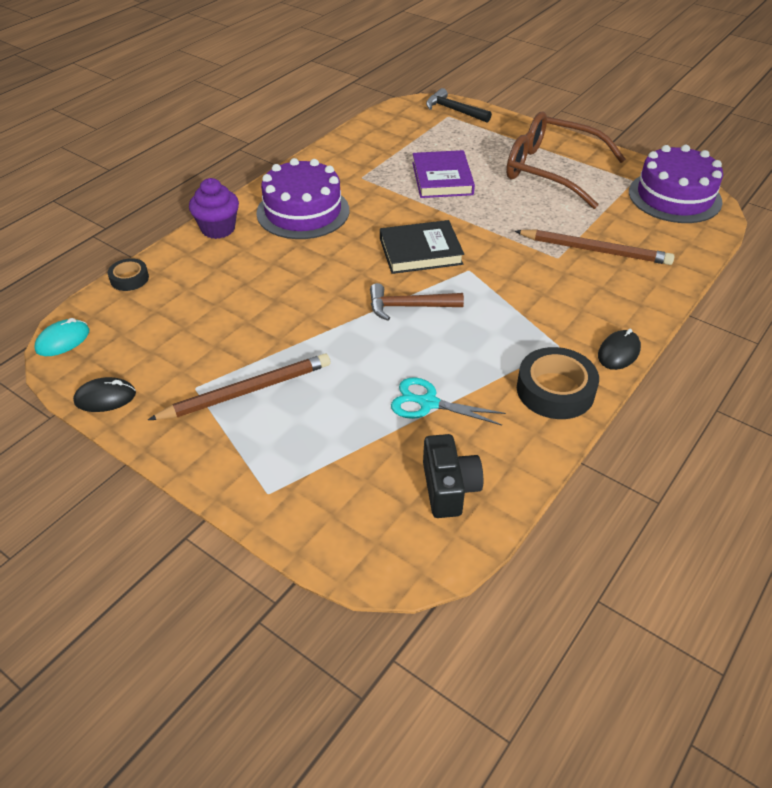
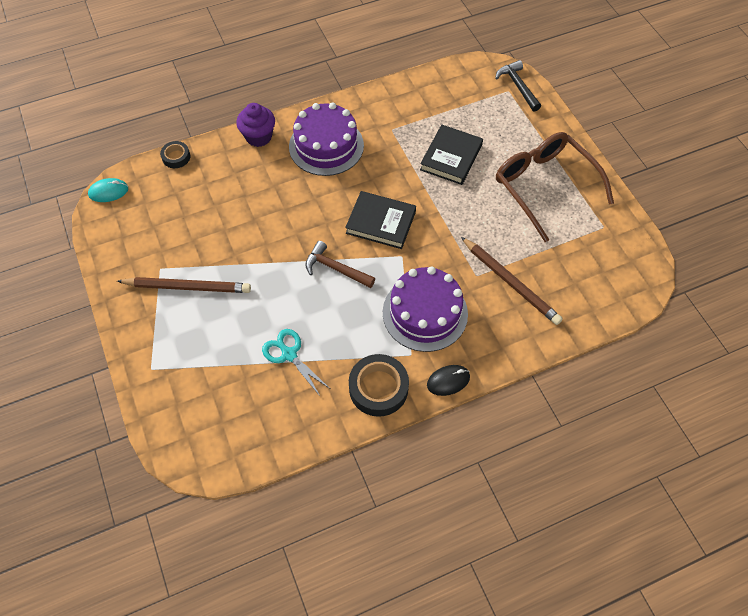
camera: 30 degrees right, 15 degrees up
black mouse [73,377,136,412] -> none
purple book [412,150,475,198] -> black book [420,125,483,185]
black camera [423,434,483,518] -> none
purple cake [629,145,723,223] -> purple cake moved to [383,266,468,352]

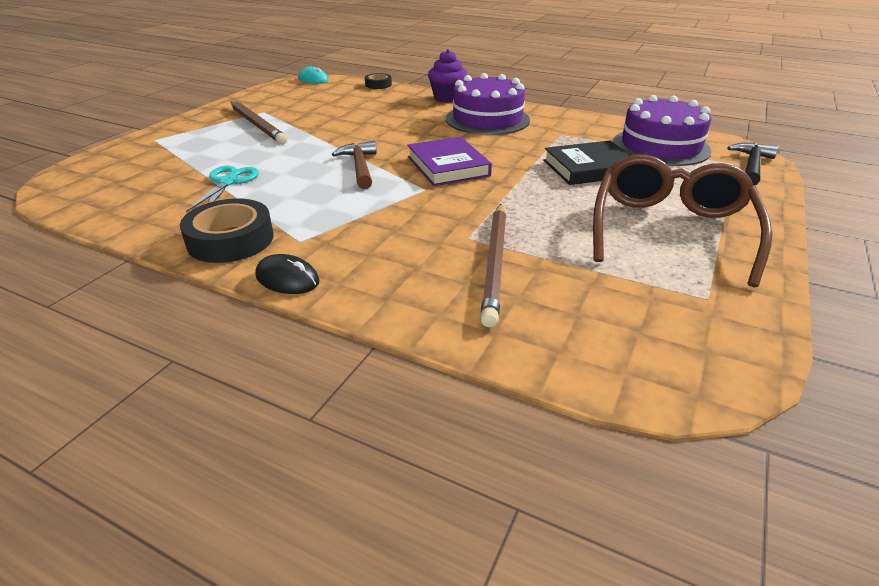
camera: 50 degrees right, 25 degrees down
black book [345,191,416,249] -> purple book [407,137,492,186]
purple cake [383,266,468,352] -> purple cake moved to [613,95,712,166]

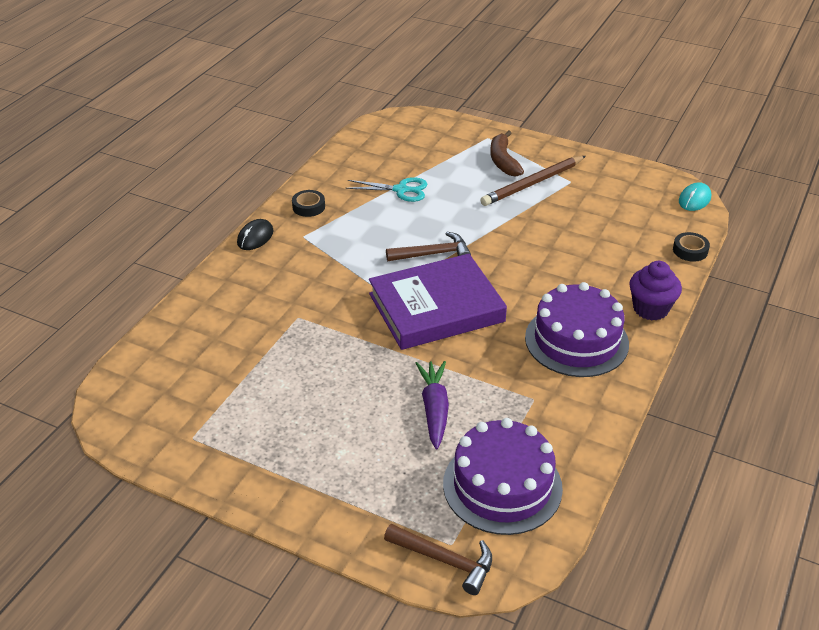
camera: 90 degrees right, 5 degrees up
black tape [180,199,274,263] -> black tape [292,190,325,217], size x0.56
purple book [407,137,492,186] -> purple book [369,254,507,350], size x1.52
brown pencil [480,204,506,327] -> none
black book [543,140,631,185] -> purple carrot [416,361,449,449]
brown glasses [593,154,772,287] -> none
black hammer [727,142,778,185] -> brown hammer [384,524,492,595]
none -> brown banana [490,130,524,176]

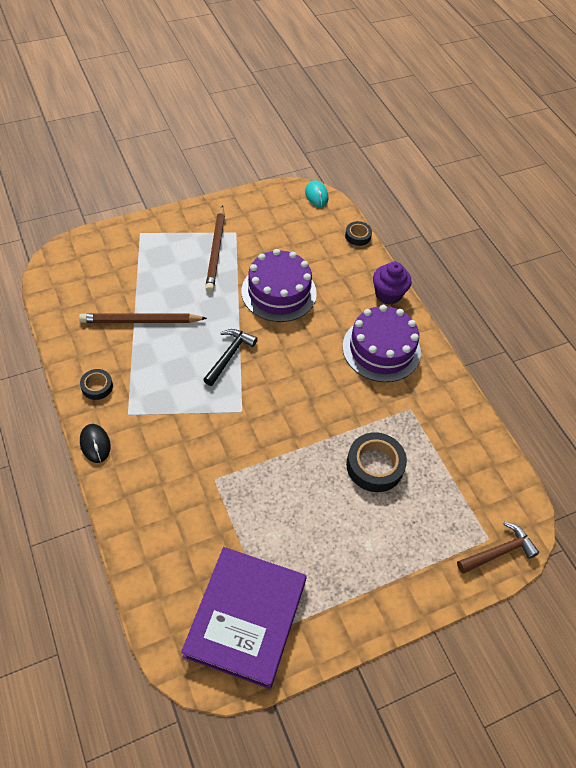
camera: 55 degrees left, 15 degrees up
turquoise scissors [346,177,427,202] -> brown pencil [79,313,207,323]
purple book [369,254,507,350] -> purple book moved to [181,547,307,689]
brown hammer [386,232,471,261] -> black hammer [203,329,257,386]
purple carrot [416,361,449,449] -> black tape [346,432,407,492]
purple cake [443,418,563,535] -> purple cake moved to [241,249,317,322]
brown banana [490,130,524,176] -> none

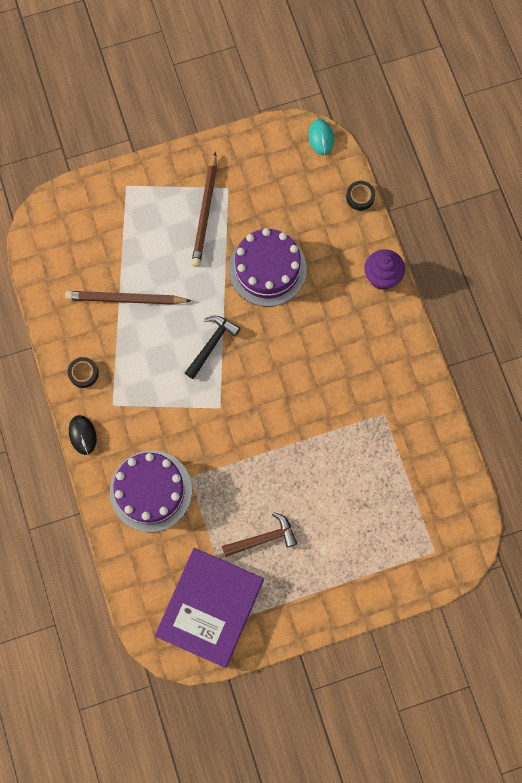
camera: 10 degrees right, 20 degrees up
purple cake [342,305,421,382] -> purple cake moved to [110,450,192,532]
black tape [346,432,407,492] -> none
brown hammer [457,522,539,574] -> brown hammer moved to [222,512,297,557]

